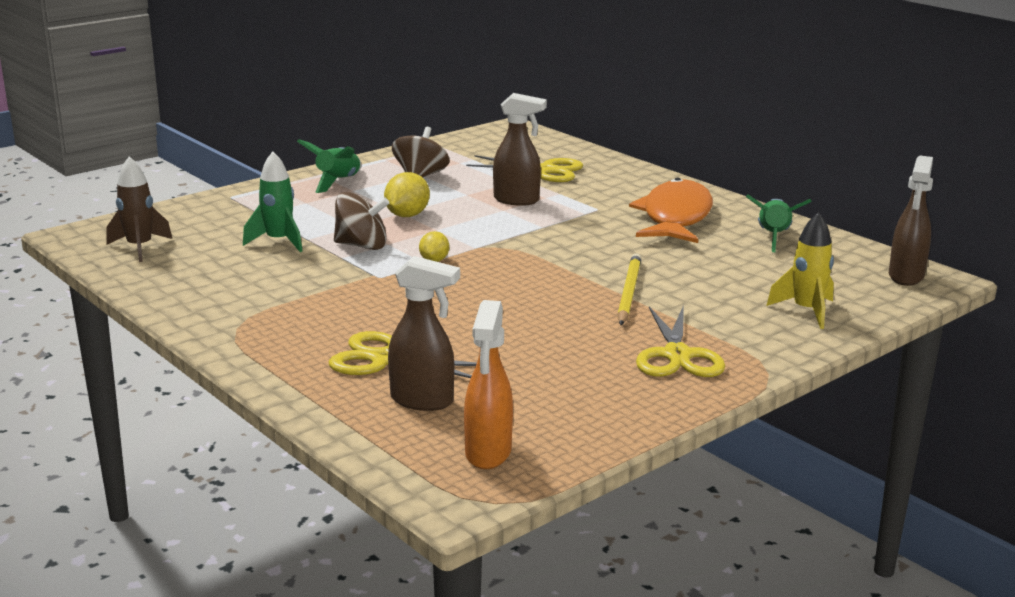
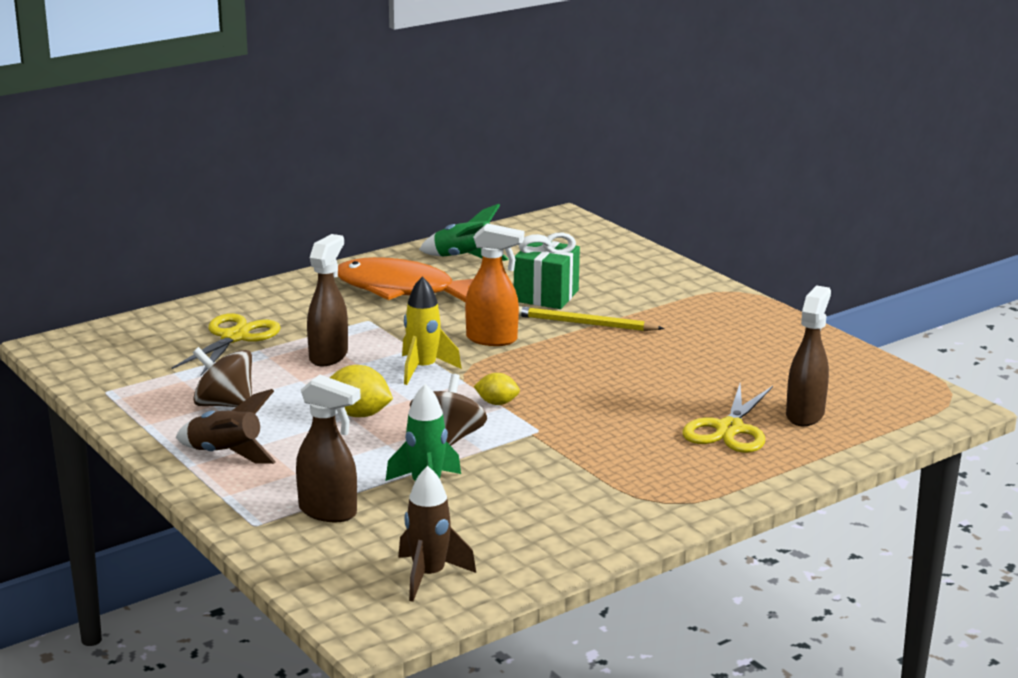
camera: 85 degrees left, 0 degrees up
green rocket [297,139,361,193] -> brown rocket [176,389,276,464]
orange spray bottle [464,300,513,469] -> orange spray bottle moved to [465,223,524,346]
yellow scissors [636,305,725,377] -> none
yellow rocket [766,212,834,329] -> yellow rocket moved to [402,276,462,385]
brown spray bottle [889,155,933,286] -> brown spray bottle moved to [296,375,361,522]
none -> green gift [514,233,580,309]

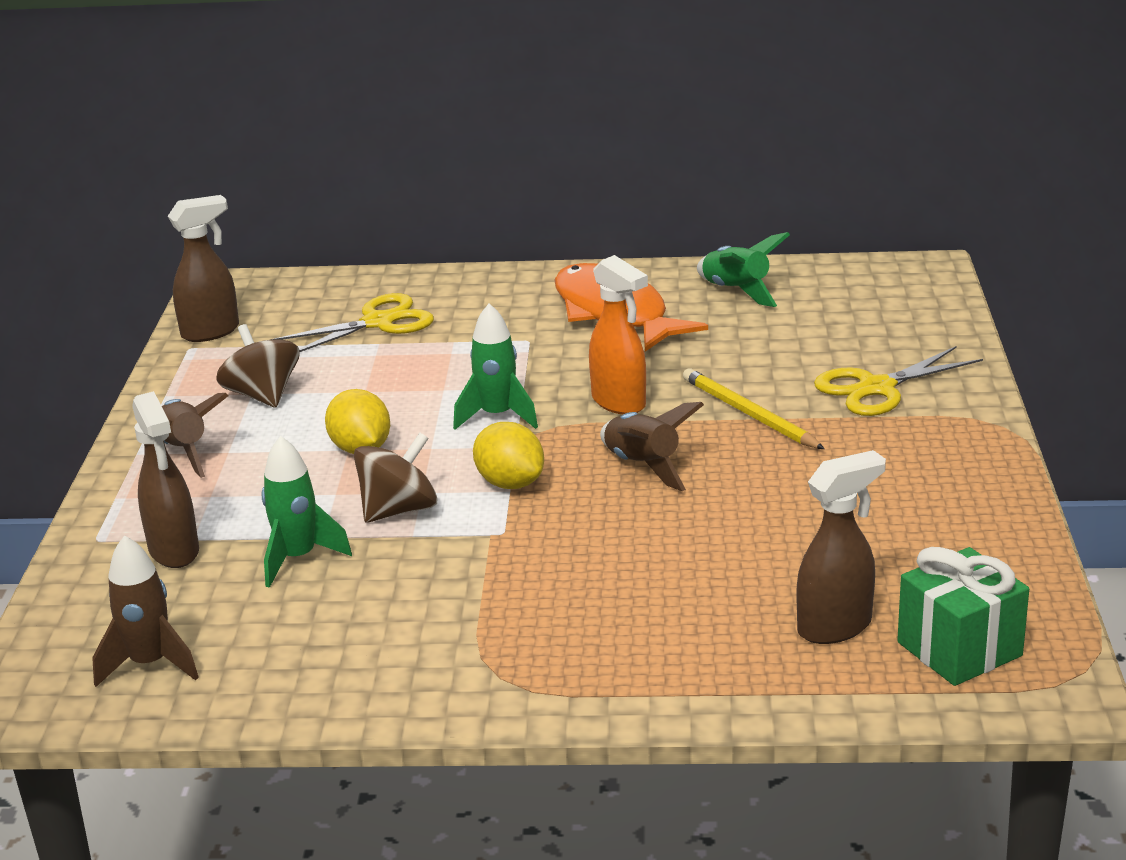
camera: 40 degrees right, 5 degrees up
brown spray bottle [307,234,348,366] -> brown spray bottle moved to [168,195,239,342]
yellow rocket [402,276,462,385] -> green rocket [453,304,538,430]
yellow lemon [474,373,520,405] -> yellow lemon [473,422,544,489], size x1.59
green gift [514,233,580,309] -> green gift moved to [897,547,1029,686]
yellow scissors [682,384,773,453] -> yellow scissors moved to [814,346,983,416]
none -> brown rocket [600,402,704,491]

